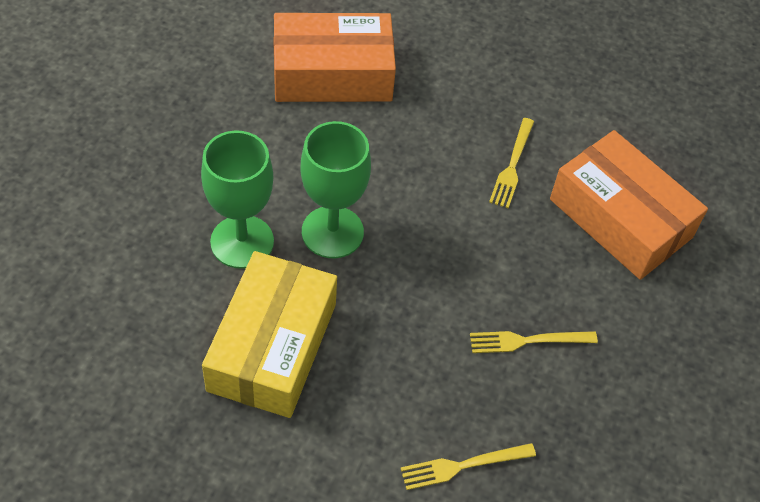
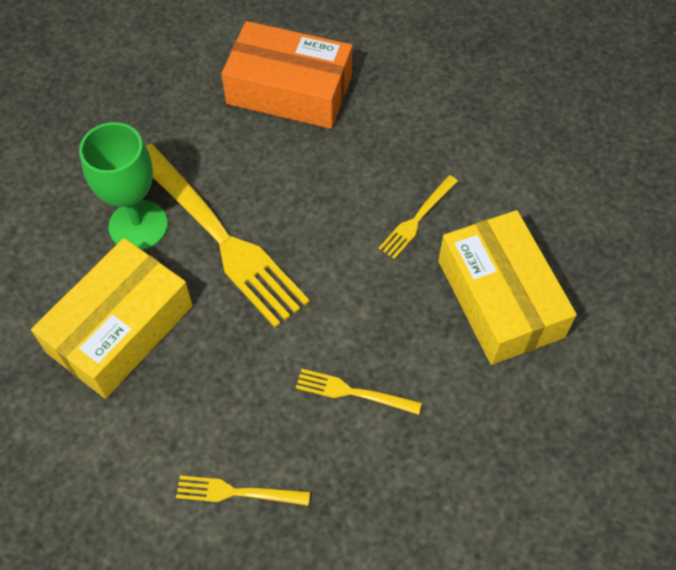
camera: 25 degrees right, 5 degrees up
green goblet [300,121,371,258] -> yellow fork [146,144,310,328]
orange box [550,130,708,280] -> yellow box [438,210,577,365]

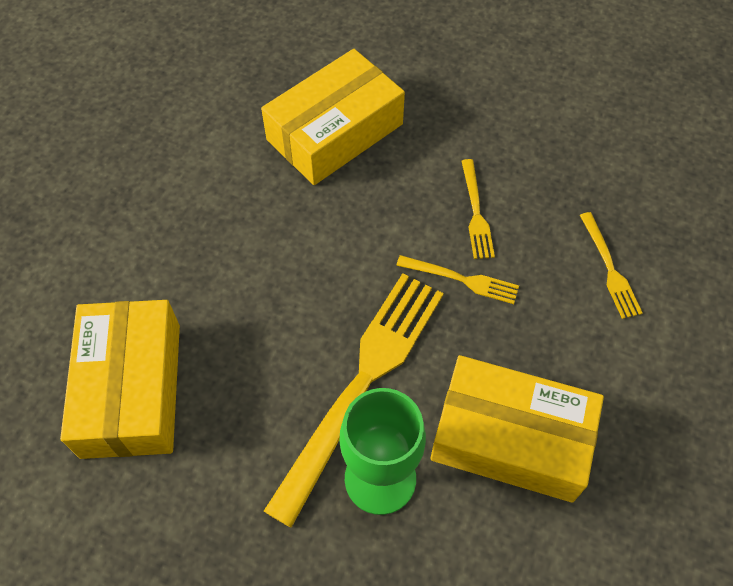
camera: 110 degrees left, 0 degrees up
orange box [221,21,352,129] -> yellow box [60,300,180,459]
yellow fork [379,175,458,259] -> yellow fork moved to [396,255,519,304]

